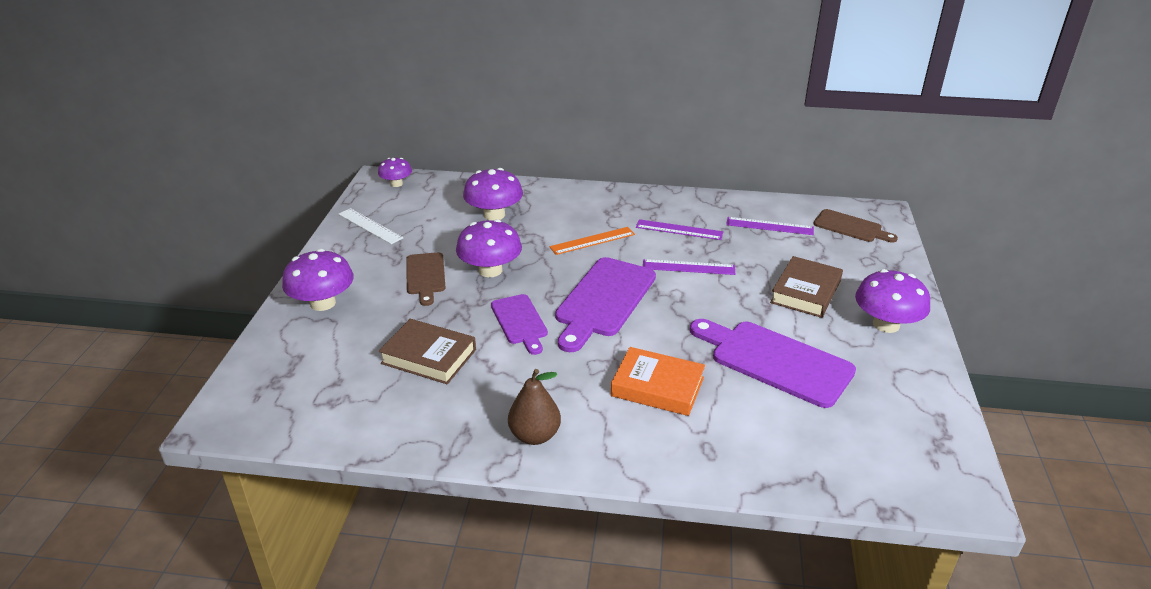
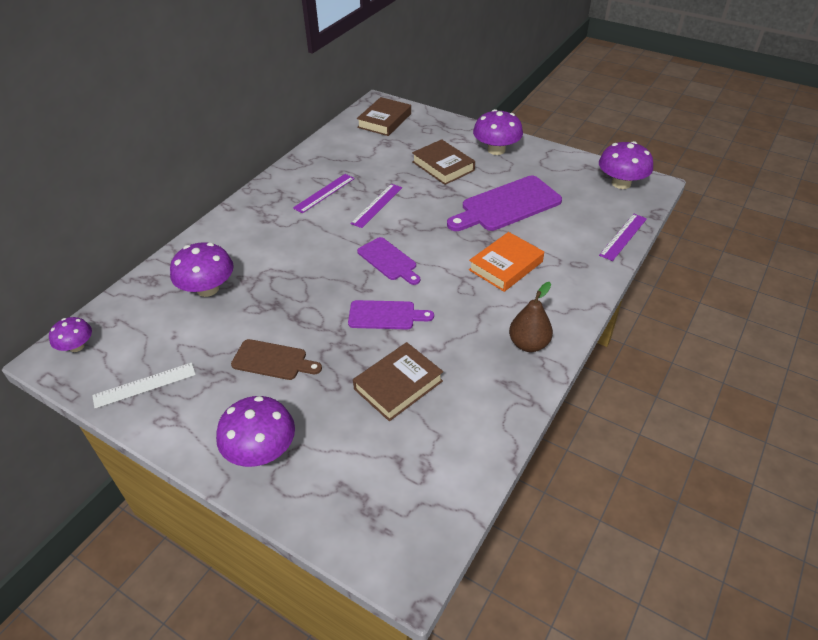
camera: 65 degrees left, 10 degrees up
purple mushroom [456,219,522,277] -> purple mushroom moved to [599,141,653,189]
orange ruler [550,227,635,255] -> none
purple cutting board [555,257,656,352] -> purple cutting board [357,237,420,285], size x0.59
purple ruler [726,217,814,235] -> purple ruler moved to [599,214,647,261]
brown cutting board [813,209,898,243] -> brown book [357,97,411,136]

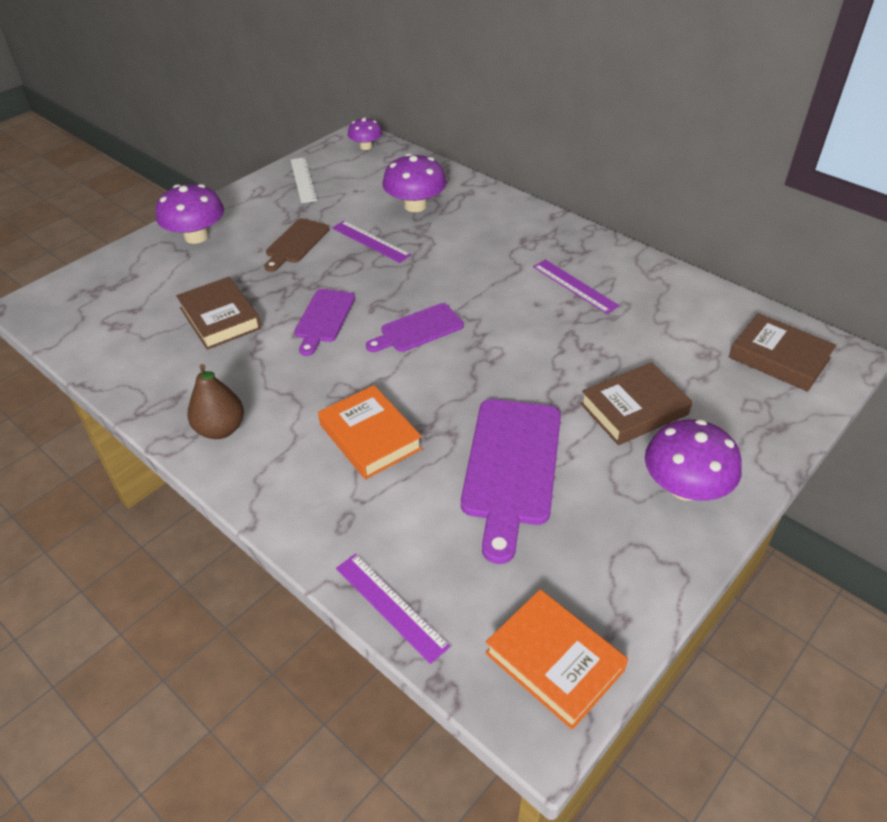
camera: 100 degrees right, 0 degrees up
purple ruler [350,184,402,228] -> purple ruler moved to [332,221,411,263]
purple cutting board [447,176,562,231] -> purple cutting board turned 150 degrees counterclockwise [461,399,561,564]
purple mushroom [599,141,653,189] -> orange book [485,589,628,730]

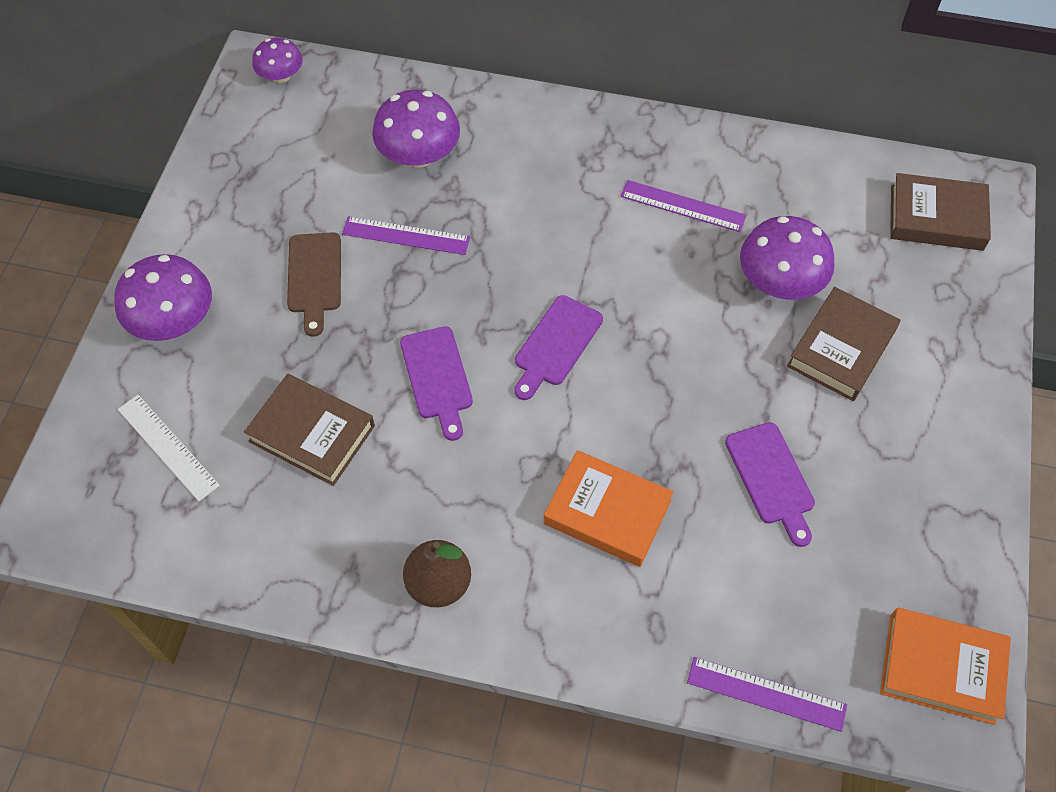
camera: 30 degrees left, 15 degrees up
white ruler [291,157,317,203] -> white ruler moved to [118,395,220,501]
purple cutting board [461,399,561,564] -> purple cutting board [725,422,815,547], size x0.59
purple mushroom [645,419,742,501] -> purple mushroom moved to [740,216,835,300]

